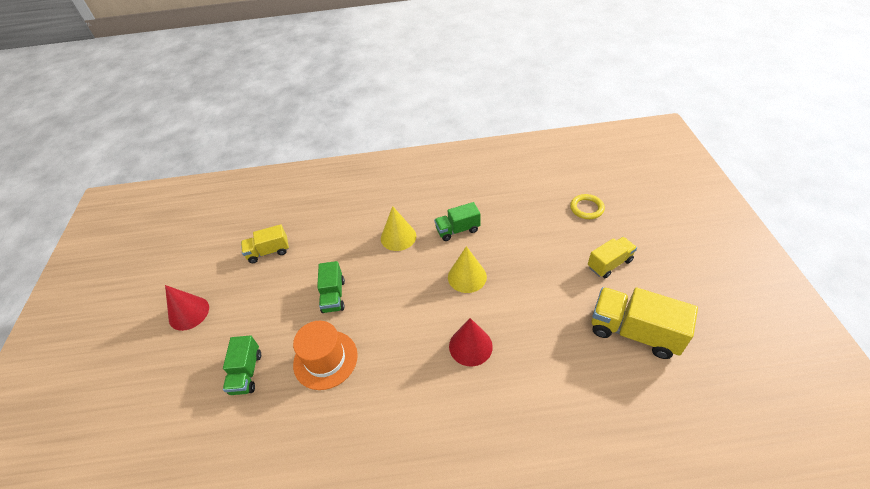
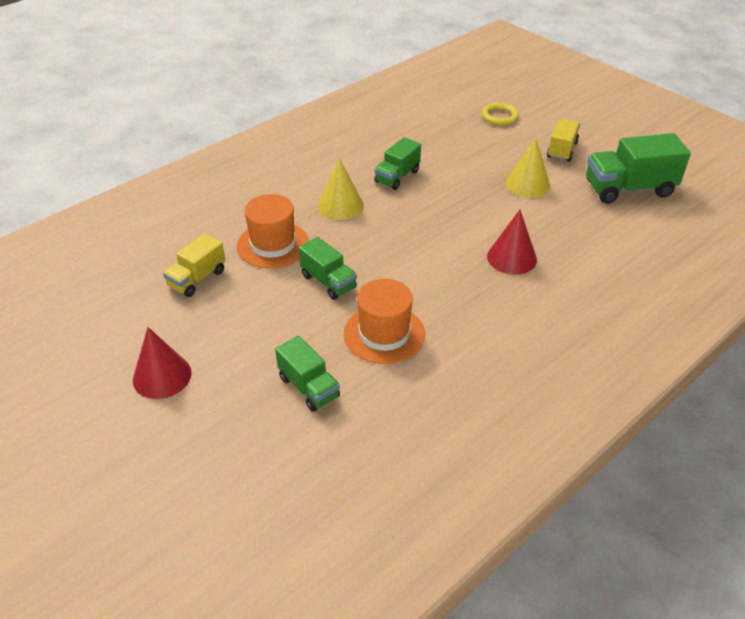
camera: 40 degrees left, 5 degrees down
yellow cone [448,246,487,293] -> yellow cone moved to [506,138,550,198]
yellow truck [591,287,698,359] -> green truck [586,133,691,204]
none -> orange hat [237,194,309,268]

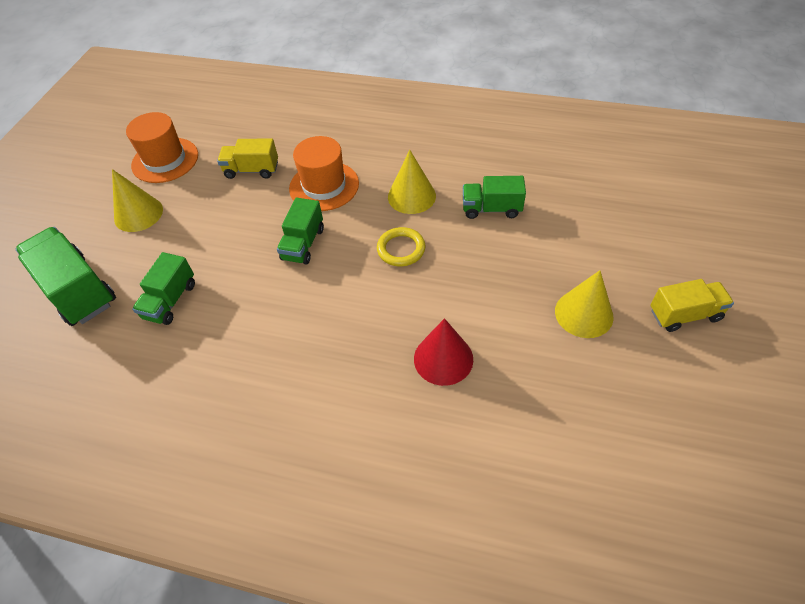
camera: 60 degrees right, 10 degrees up
red cone [133,327,192,399] -> yellow cone [112,169,163,232]
orange hat [344,279,425,364] -> orange hat moved to [126,112,198,183]
yellow ring [482,102,519,126] -> yellow ring moved to [377,227,426,266]
green truck [586,133,691,204] -> green truck moved to [16,227,116,326]

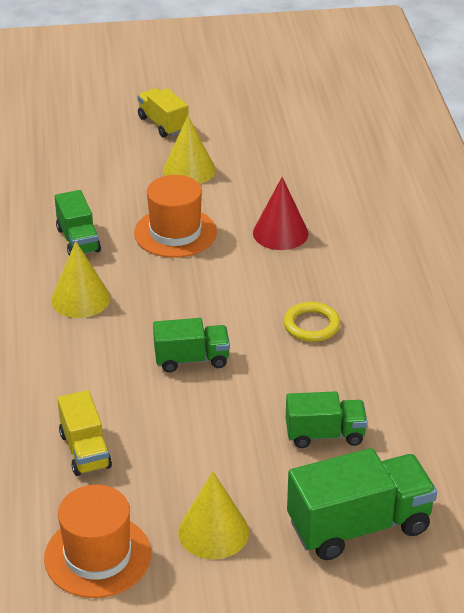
camera: 115 degrees left, 15 degrees down
green truck [16,227,116,326] -> green truck turned 135 degrees counterclockwise [287,448,437,560]
orange hat [289,136,359,211] -> orange hat moved to [134,175,217,258]
yellow ring [377,227,426,266] -> yellow ring moved to [283,302,340,342]

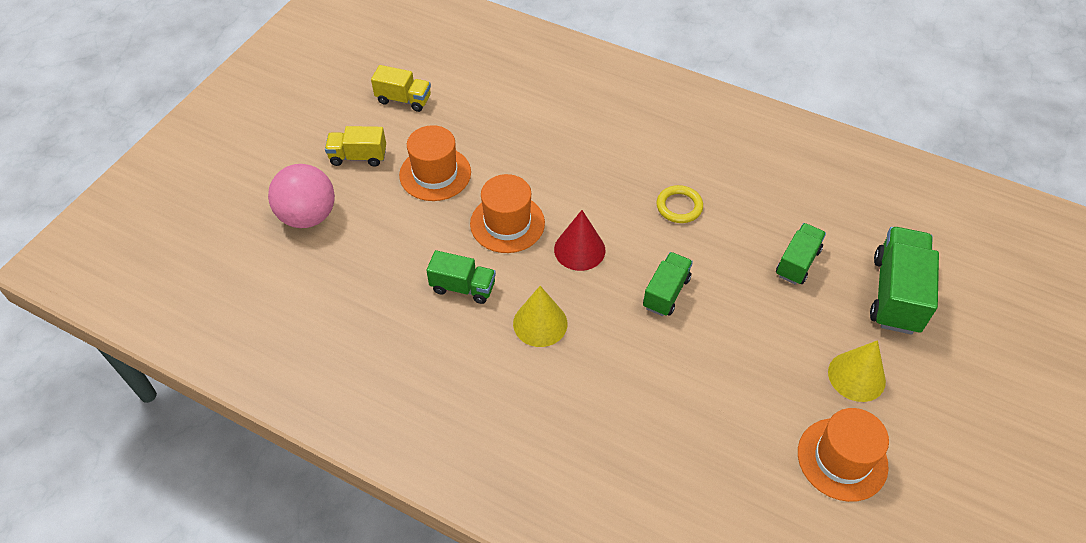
camera: 55 degrees left, 15 degrees up
yellow truck [57,390,112,476] -> yellow truck moved to [371,65,431,112]
yellow cone [163,116,216,184] -> orange hat [399,125,471,201]
red cone [253,177,308,250] -> red cone moved to [554,210,605,271]
none -> pink ball [268,164,335,228]

